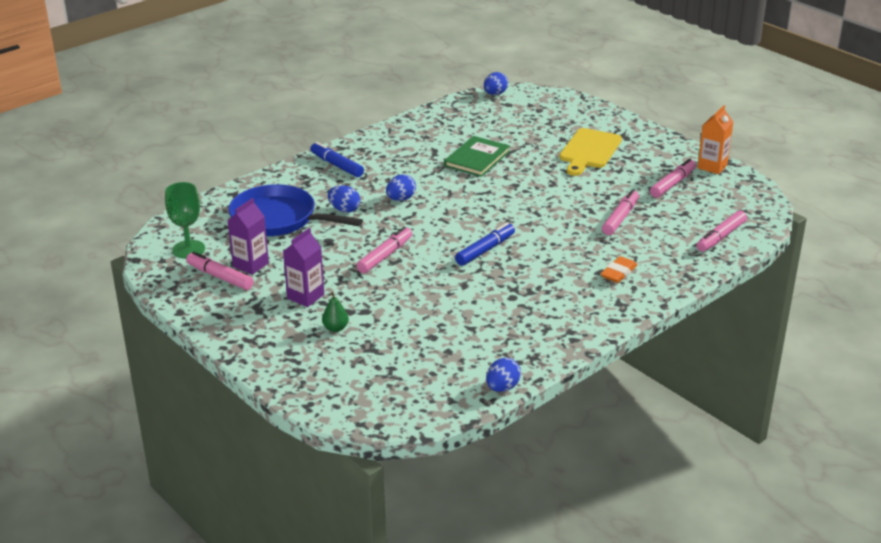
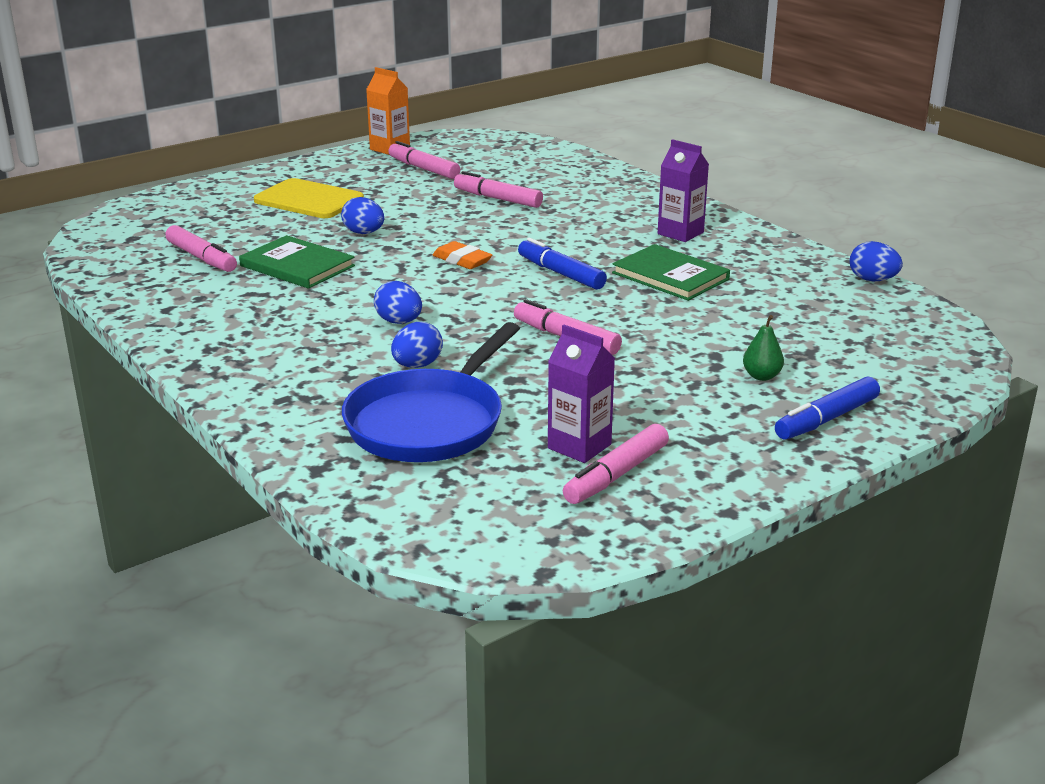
camera: 85 degrees left, 5 degrees down
green goblet [165,182,205,259] -> none
purple carton [283,228,324,307] -> purple carton moved to [658,139,709,242]
blue marker [311,142,364,177] -> blue marker moved to [775,377,880,440]
blue egg [484,72,508,95] -> blue egg moved to [341,197,384,234]
orange eraser [601,256,637,283] -> orange eraser moved to [433,241,492,269]
pink marker [696,210,747,252] -> pink marker moved to [165,225,237,272]
none -> green book [612,244,730,301]

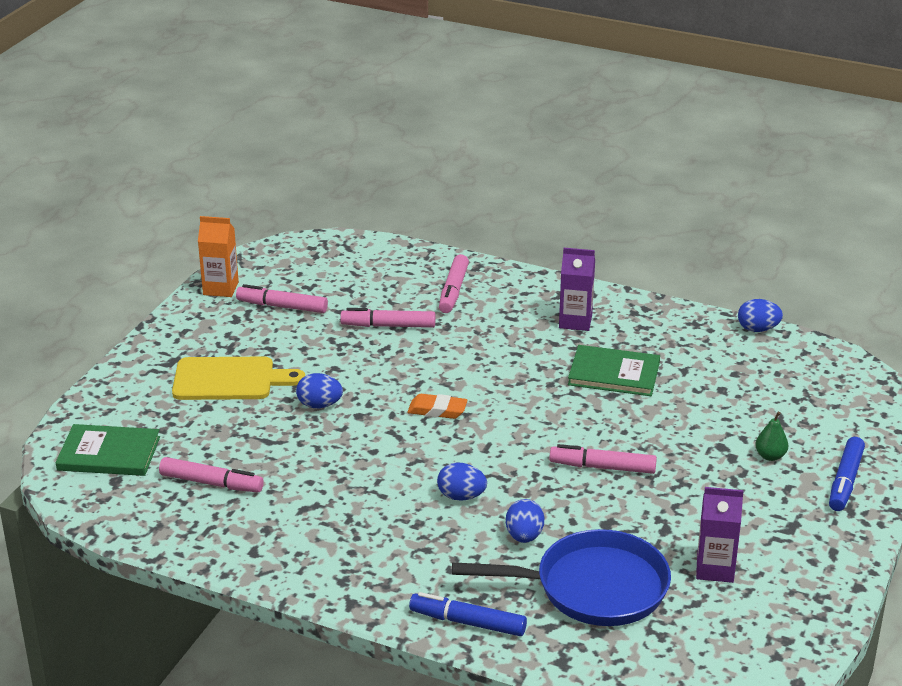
camera: 30 degrees left, 5 degrees up
green book [239,235,355,289] -> green book moved to [56,424,160,476]
blue pan [342,322,520,462] -> blue pan turned 90 degrees counterclockwise [452,529,671,626]
blue marker [518,238,607,290] -> blue marker moved to [409,592,527,636]
pink marker [563,424,669,504] -> pink marker moved to [439,254,469,313]

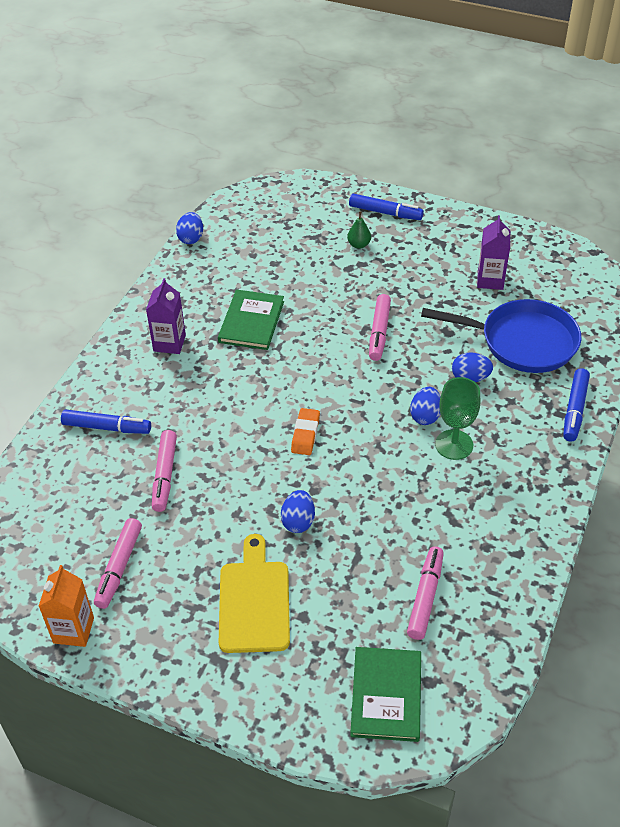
camera: 90 degrees left, 15 degrees up
pink marker [439,254,469,313] -> blue marker [61,409,151,434]
blue pan [452,529,671,626] -> blue pan turned 105 degrees clockwise [421,299,581,373]
none -> green goblet [435,377,480,460]

